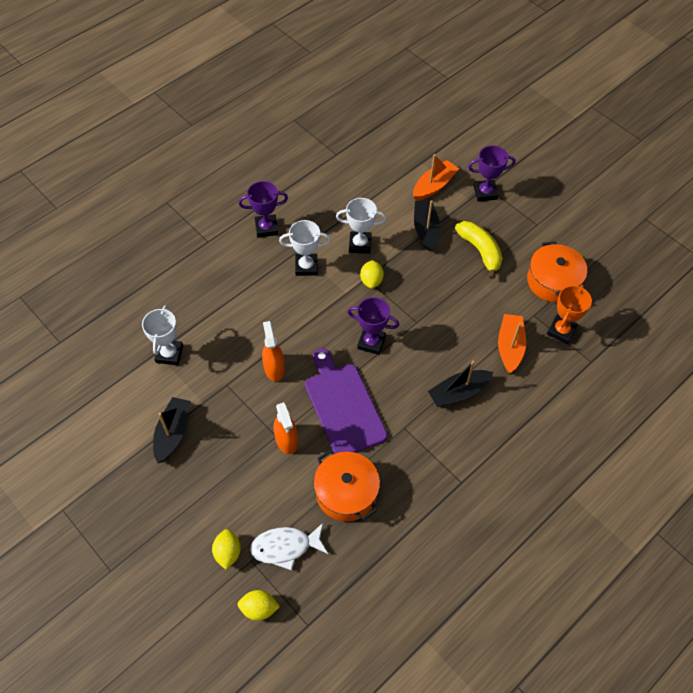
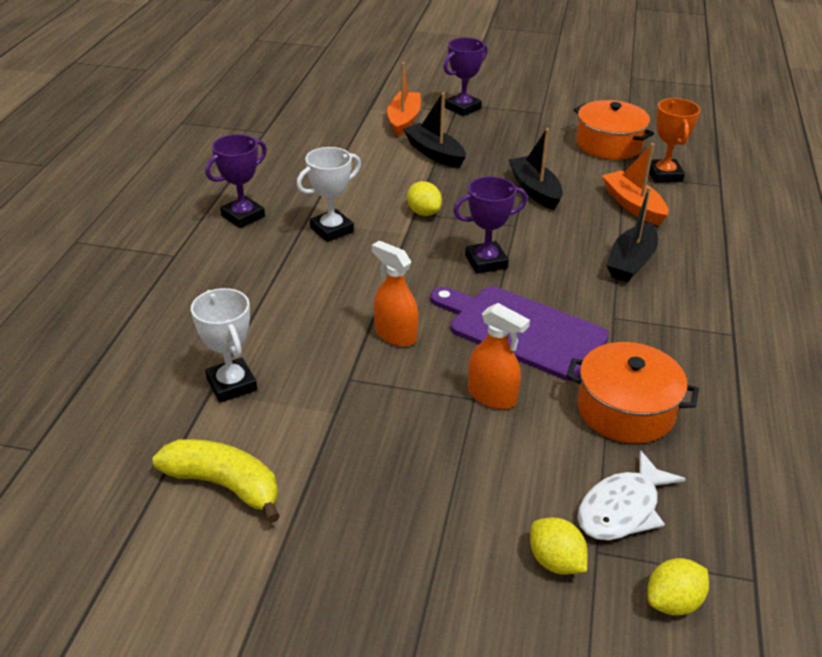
camera: 35 degrees left, 20 degrees down
black boat [153,397,191,463] -> black boat moved to [508,128,563,210]
white trophy [336,198,386,254] -> none
yellow banana [455,221,503,279] -> yellow banana moved to [152,439,280,523]

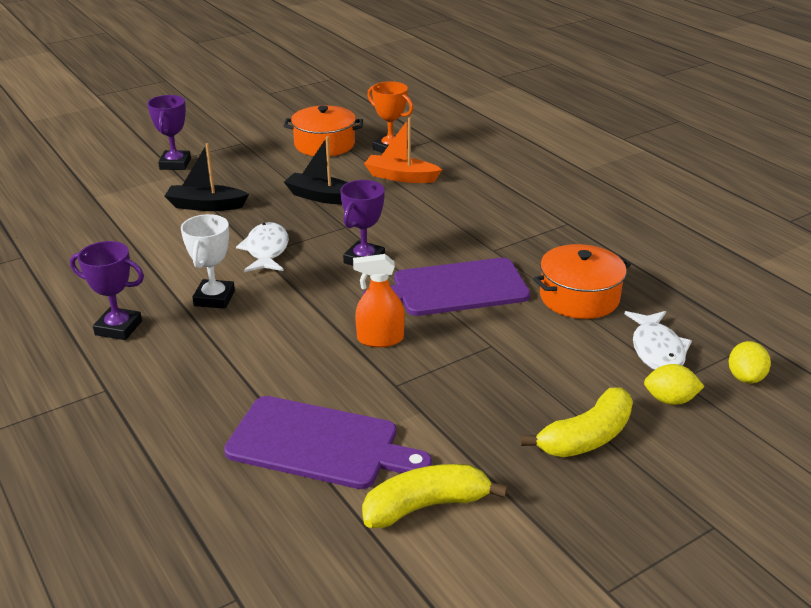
camera: 45 degrees left, 5 degrees down
white trophy [191,288,257,403] -> purple cutting board [224,396,432,489]
purple trophy [205,134,267,228] -> purple trophy turned 75 degrees counterclockwise [70,241,144,340]
orange boat [387,62,421,136] -> none
yellow lemon [407,181,442,216] -> white fish [236,222,289,272]
orange spray bottle [468,303,530,409] -> none
black boat [606,187,658,282] -> none
none -> yellow banana [521,387,633,457]

